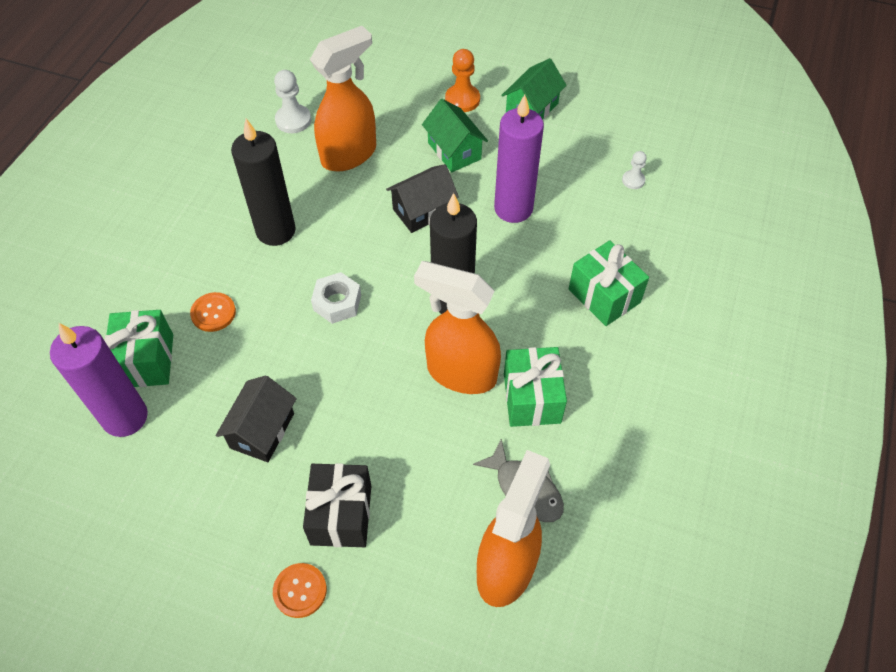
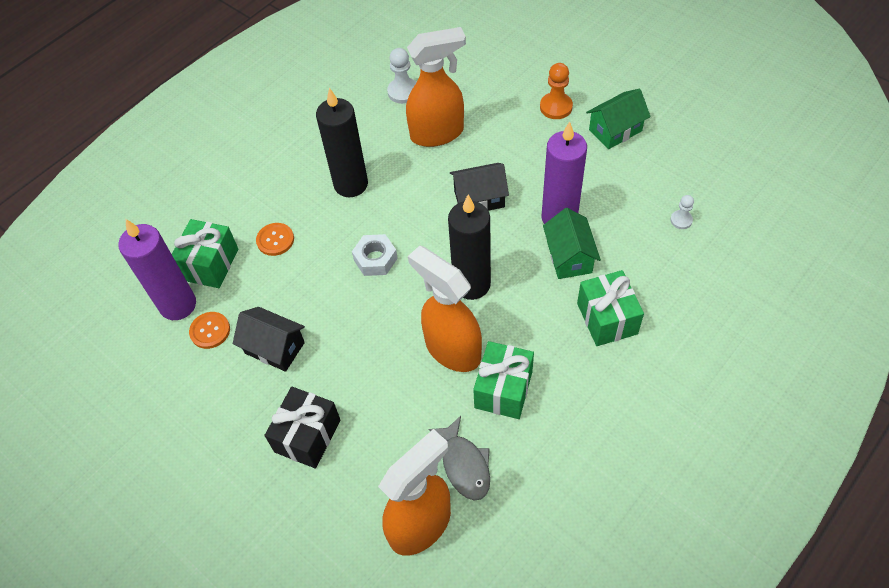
camera: 25 degrees right, 0 degrees up
black house [216,375,297,462] -> black house turned 75 degrees clockwise [233,307,305,372]
orange button [273,563,327,618] -> orange button moved to [189,312,230,349]
green house [422,99,488,172] -> green house moved to [543,208,601,279]

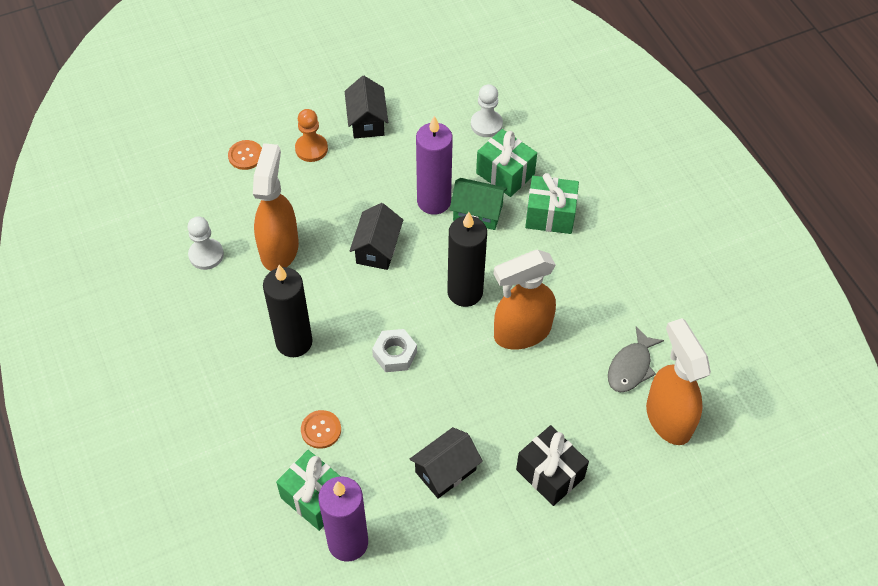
camera: 70 degrees left, 0 degrees up
orange button [189,312,230,349] -> orange button moved to [228,140,262,170]
grey fish [428,416,490,501] -> grey fish turned 120 degrees clockwise [608,326,664,392]
green gift [473,341,534,419] -> green gift moved to [476,129,537,197]
green house [586,89,651,149] -> black house [344,76,388,139]
white pawn [670,195,694,229] -> white pawn [471,84,503,137], size x1.65

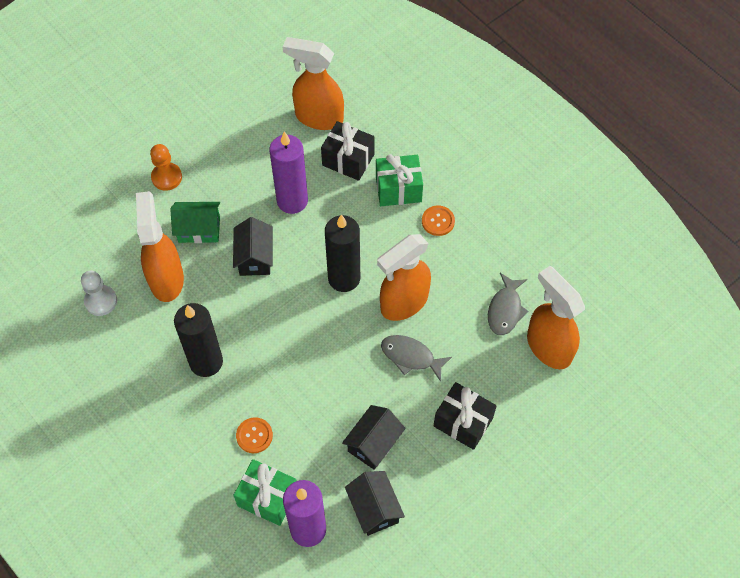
camera: 15 degrees left, 5 degrees up
orange button [228,140,262,170] -> orange button moved to [422,206,455,236]
black house [344,76,388,139] -> black house moved to [345,471,405,536]
white nut [372,329,417,372] -> none
green house [450,178,507,230] -> green house moved to [170,202,220,243]
white pawn [471,84,503,137] -> orange spray bottle [283,37,344,130]
green gift [476,129,537,197] -> black gift [321,121,375,181]
none -> grey fish [381,335,452,382]

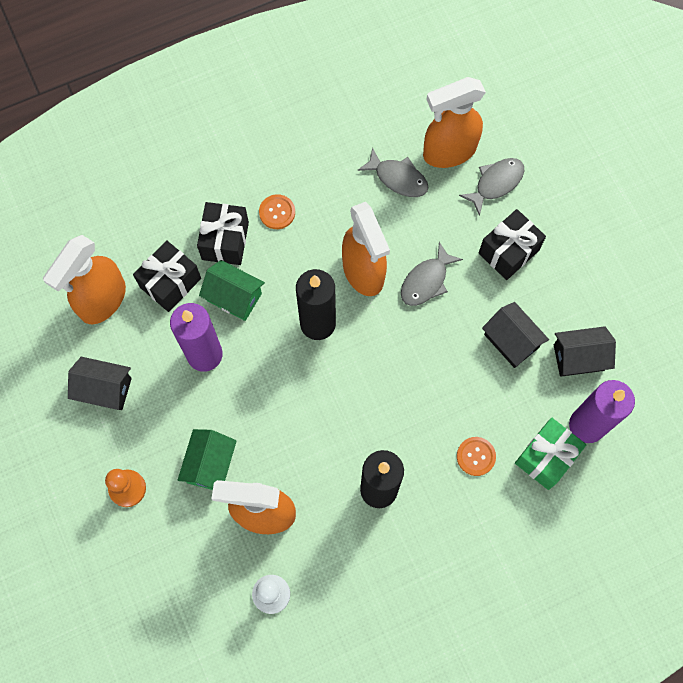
camera: 75 degrees left, 10 degrees up
black house [233,217,273,276] -> black house moved to [68,357,132,410]
green gift [376,154,423,206] -> black gift [197,202,249,265]
none -> green house [199,260,265,321]
none -> grey fish [459,158,524,216]

